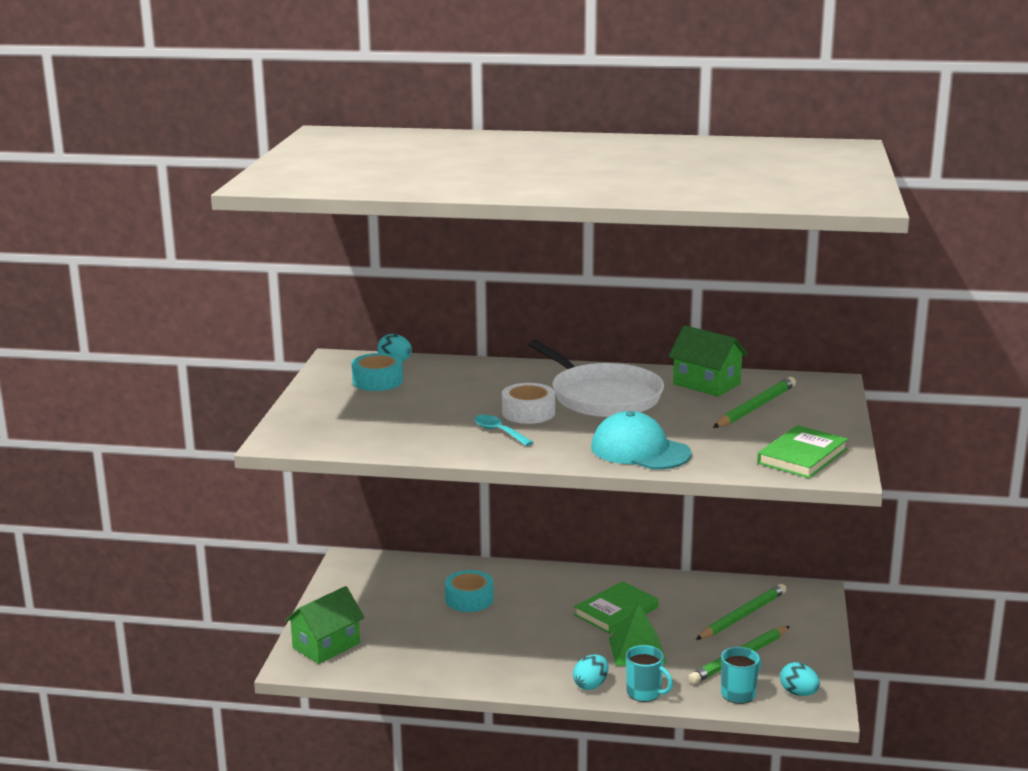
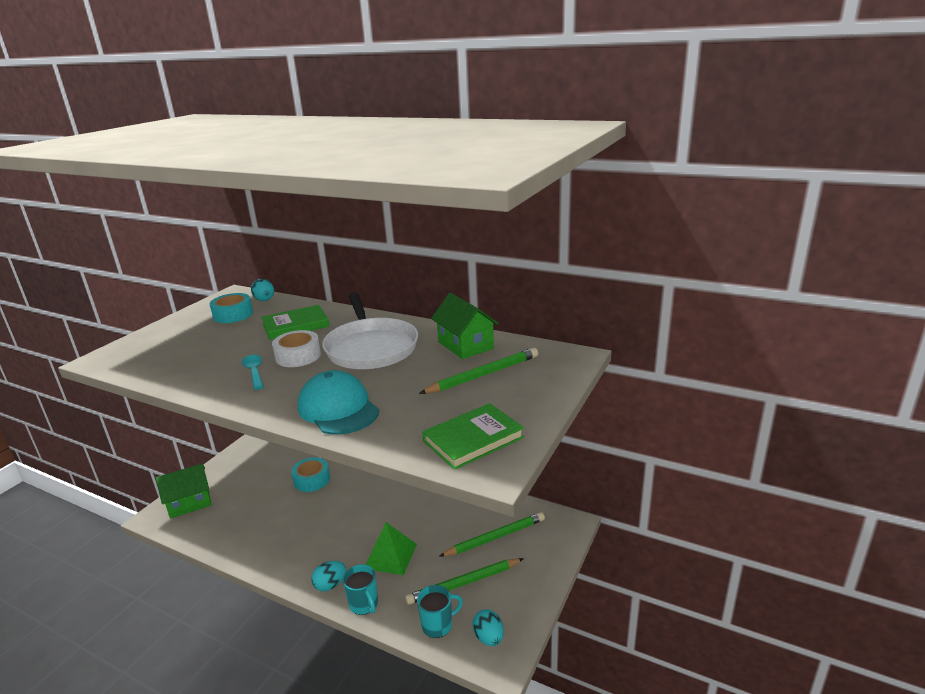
camera: 20 degrees right, 5 degrees up
green book [574,581,659,634] -> green book moved to [261,305,329,340]

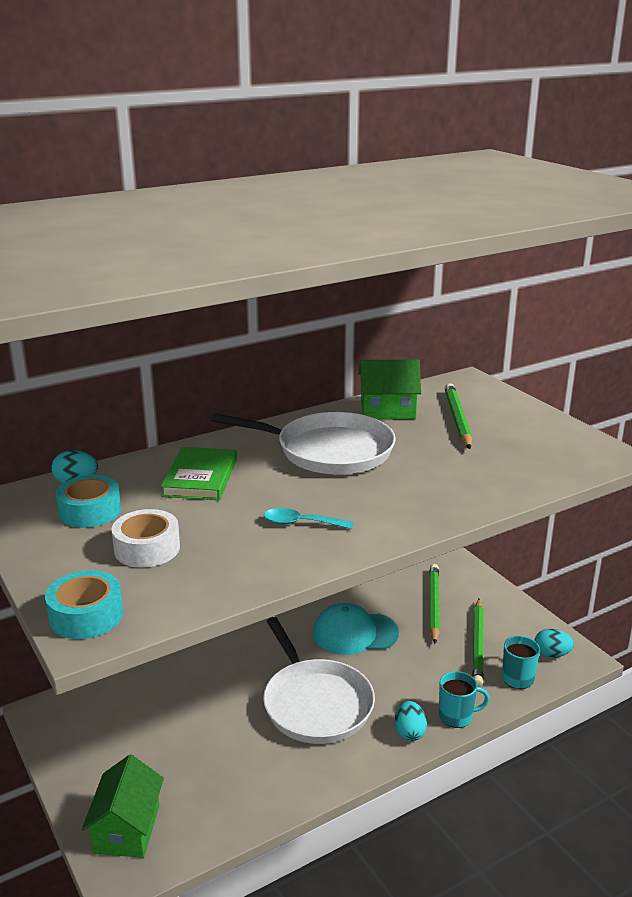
camera: 60 degrees left, 0 degrees up
white tape [272,330,321,367] -> white tape moved to [111,509,180,568]
turquoise tape [291,457,330,492] -> turquoise tape moved to [45,570,123,639]
turquoise cap [298,370,379,434] -> turquoise cap moved to [313,603,399,655]
green pyramid [366,522,417,575] -> none
green book [422,403,524,470] -> none
none -> white pan [263,617,375,744]

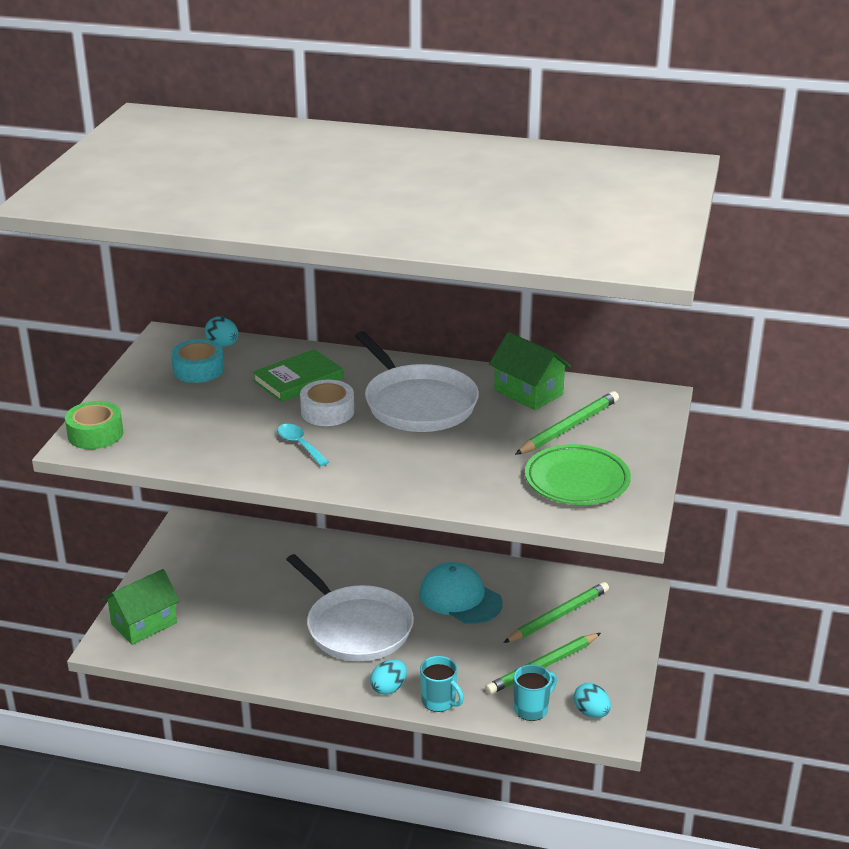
camera: 45 degrees right, 5 degrees up
turquoise tape [45,570,123,639] -> green tape [65,401,123,449]
white tape [111,509,180,568] -> white tape moved to [300,380,354,426]
white pan [263,617,375,744] -> white pan turned 60 degrees counterclockwise [286,554,414,661]
none -> green plate [525,444,631,505]

